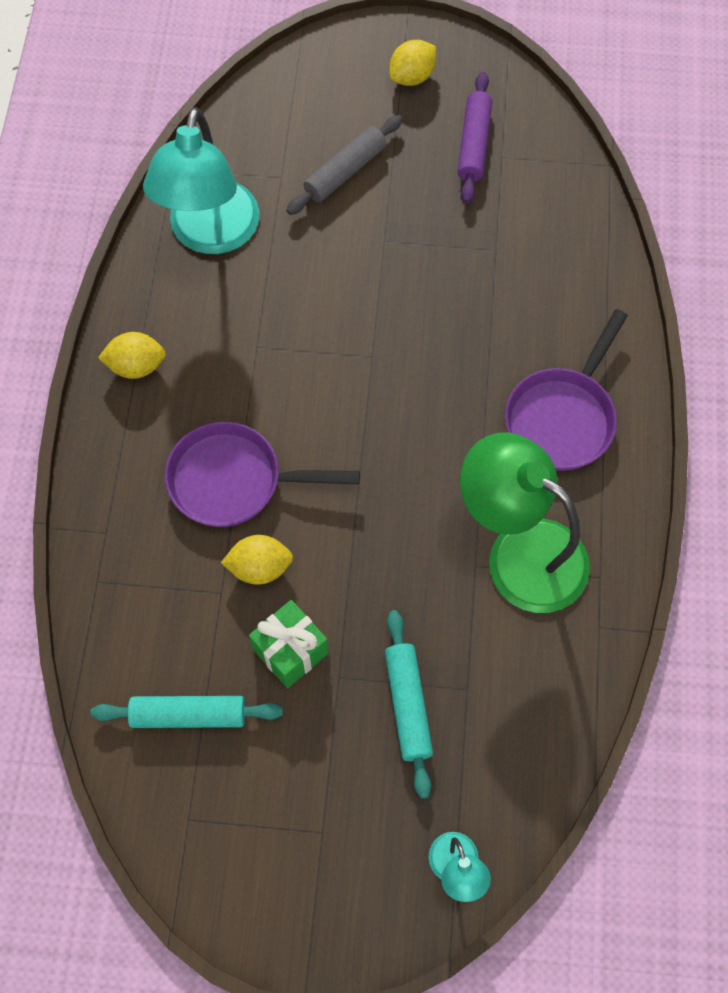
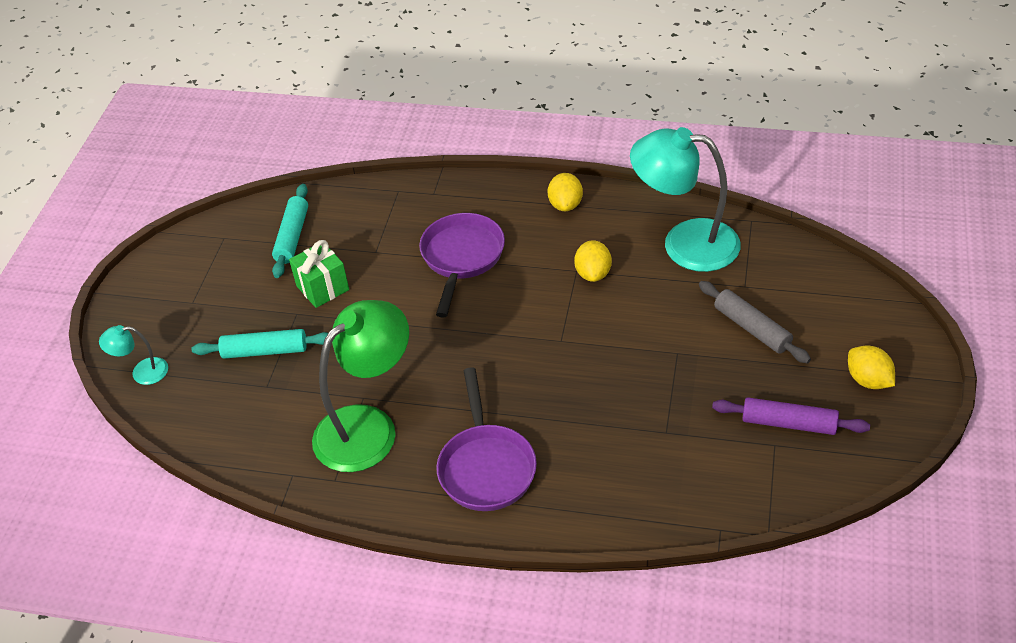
camera: 100 degrees right, 20 degrees down
yellow lemon [221,535,293,585] -> yellow lemon moved to [574,240,612,282]
purple pan [505,309,628,471] -> purple pan turned 135 degrees counterclockwise [436,367,537,511]

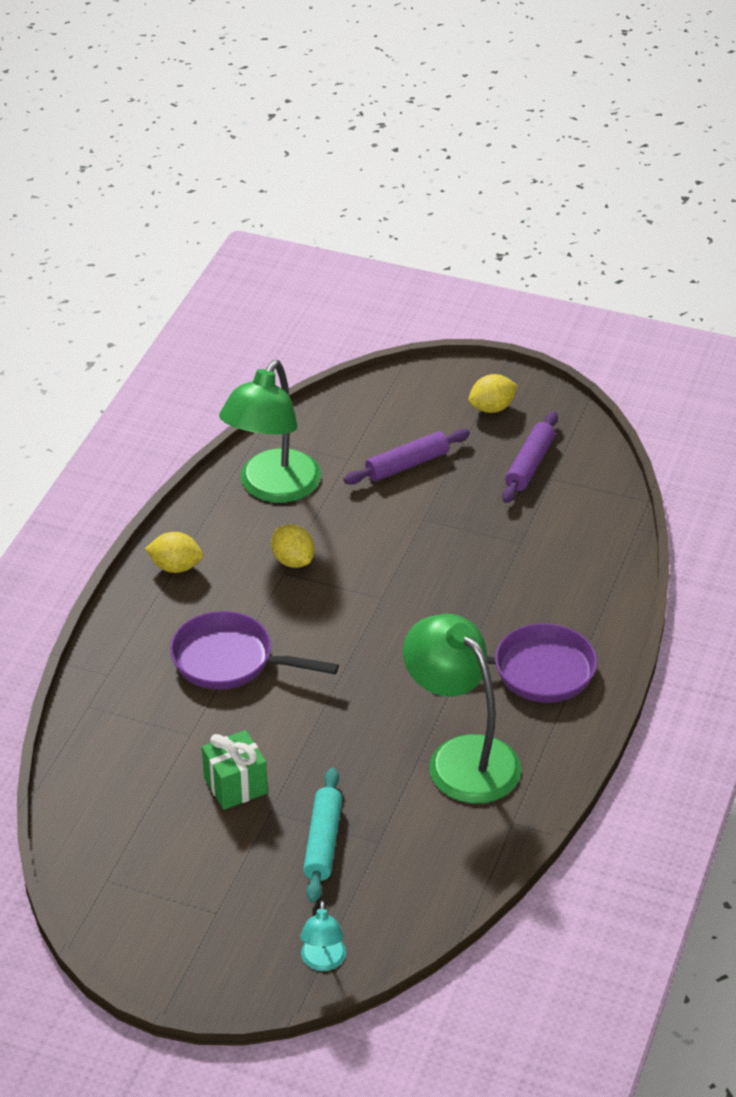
camera: 85 degrees left, 5 degrees down
turquoise rolling pin [272,184,308,278] -> none
yellow lemon [574,240,612,282] -> yellow lemon turned 45 degrees clockwise [271,524,315,568]
turquoise lamp [630,127,741,272] -> green lamp [219,360,321,503]
grey rolling pin [699,281,811,363] -> purple rolling pin [344,429,470,484]

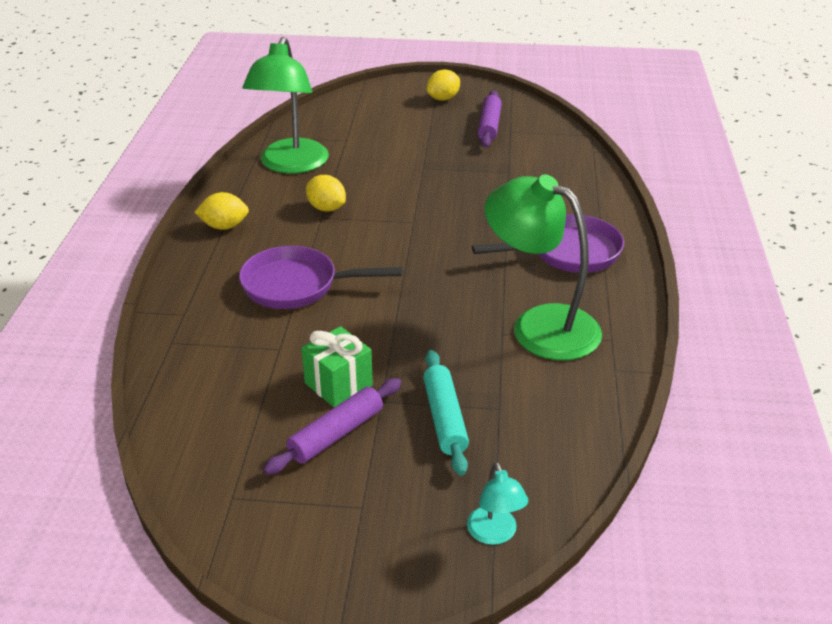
camera: 15 degrees left, 5 degrees down
purple rolling pin [344,429,470,484] -> purple rolling pin moved to [263,378,401,475]

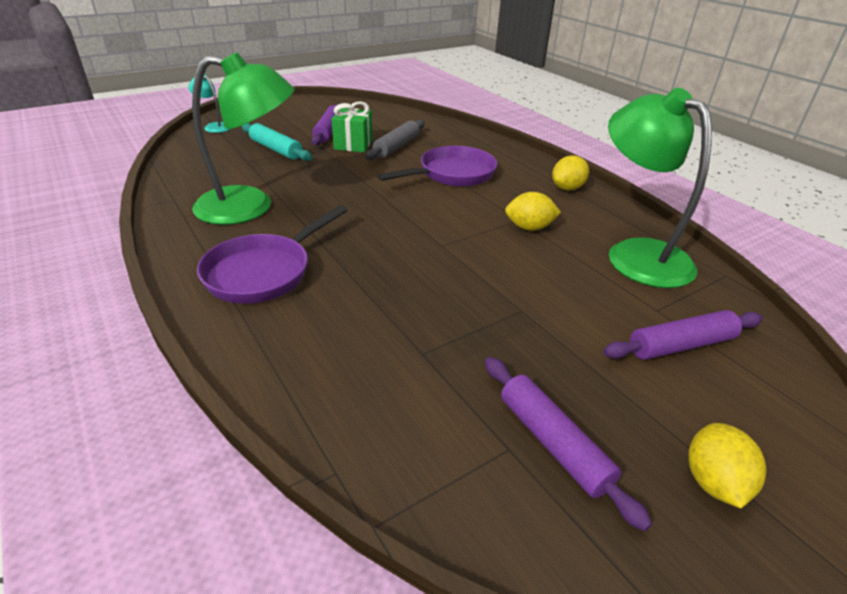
camera: 140 degrees right, 0 degrees up
none -> grey rolling pin [365,119,425,160]
none -> purple rolling pin [603,310,763,360]

